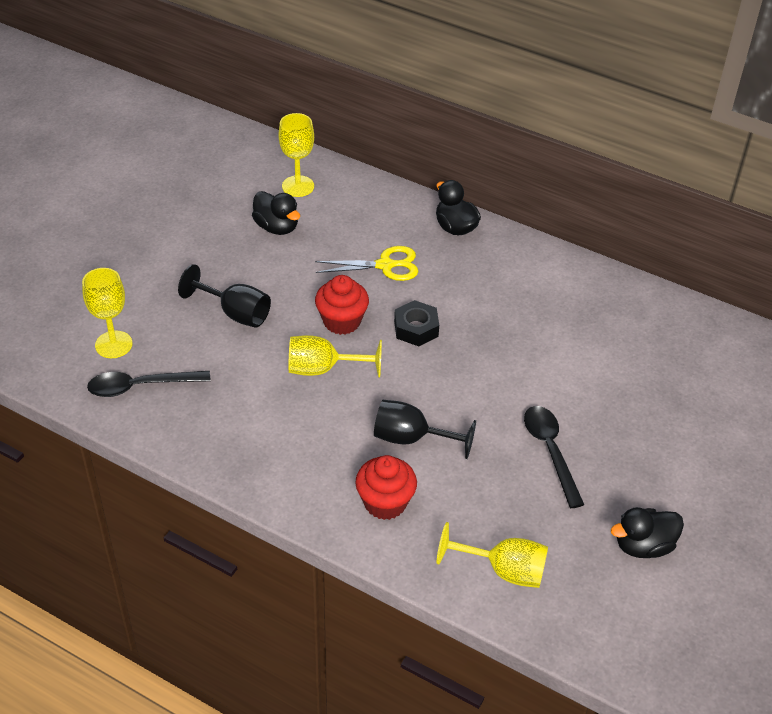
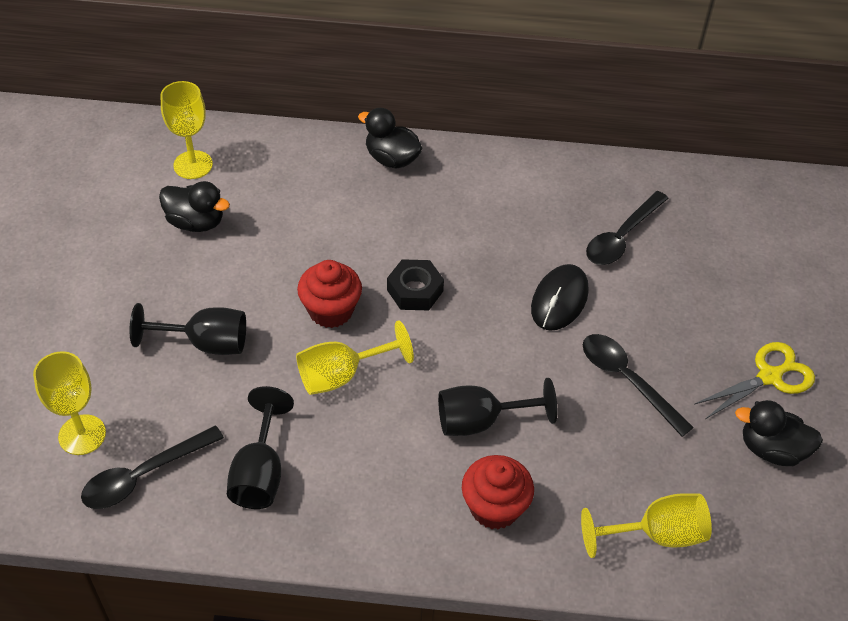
camera: 25 degrees left, 5 degrees up
yellow scissors [315,246,419,281] -> yellow scissors moved to [694,342,815,419]
black duck [611,507,684,558] -> black duck turned 60 degrees clockwise [735,400,823,466]
none -> black goblet [227,386,294,509]
none -> black mouse [531,264,589,331]
none -> black spoon [586,191,669,265]

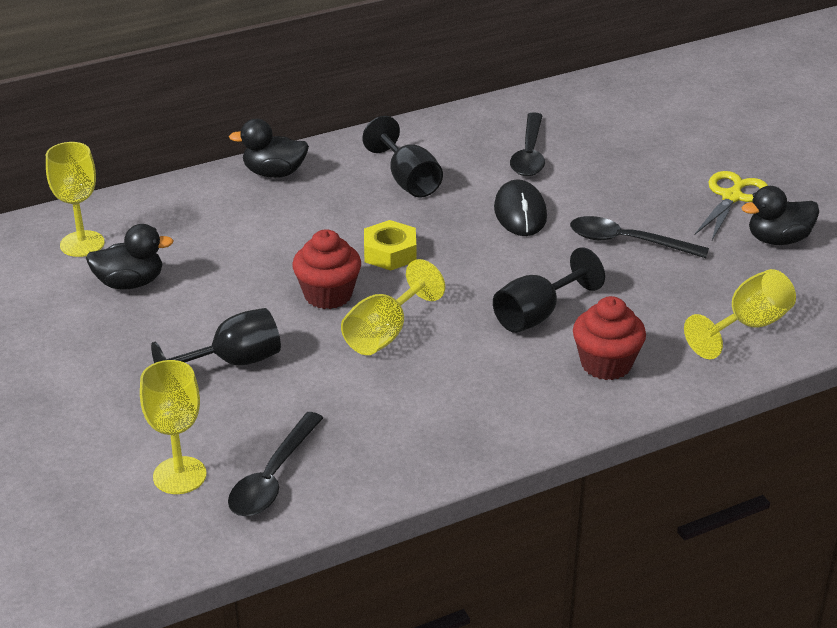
camera: 30 degrees left, 15 degrees down
black goblet [227,386,294,509] -> black goblet moved to [362,116,443,198]
black nut [387,259,444,310] -> yellow nut [364,220,416,271]

